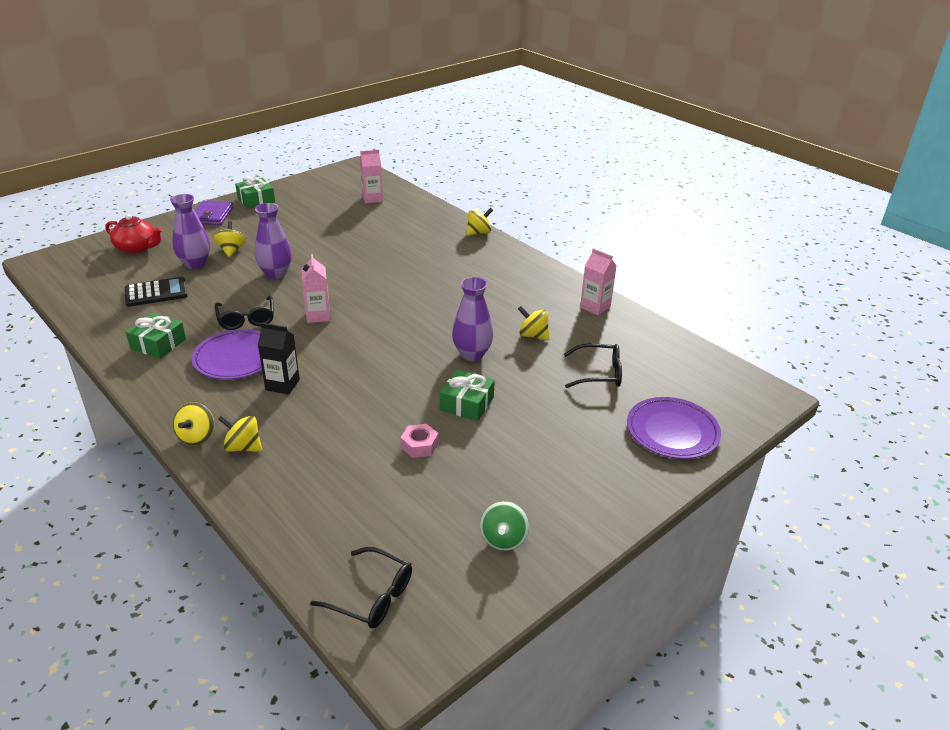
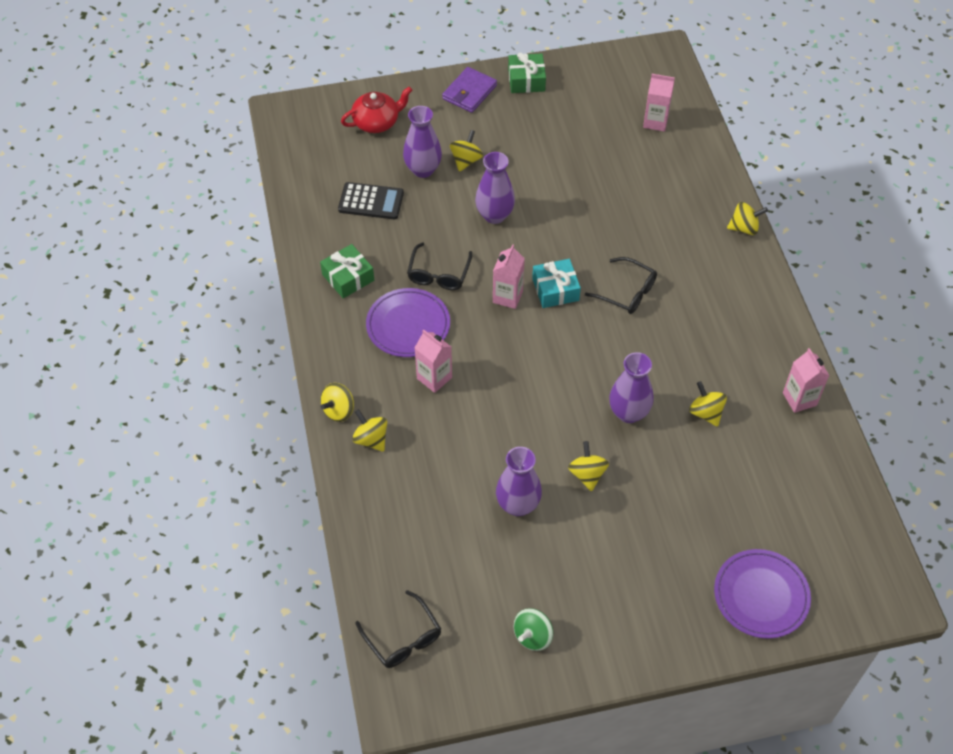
camera: 30 degrees right, 20 degrees up
red teapot [105,214,163,254] -> red teapot turned 75 degrees counterclockwise [341,87,412,133]
black carton [258,323,300,395] -> pink carton [415,329,452,393]
pink nut [400,424,438,458] -> purple vase [496,447,542,516]
green gift [440,369,495,421] -> yellow spinning top [568,441,609,492]
black glasses [564,343,622,388] -> black glasses moved to [585,257,657,314]
none -> turquoise gift [532,259,581,308]

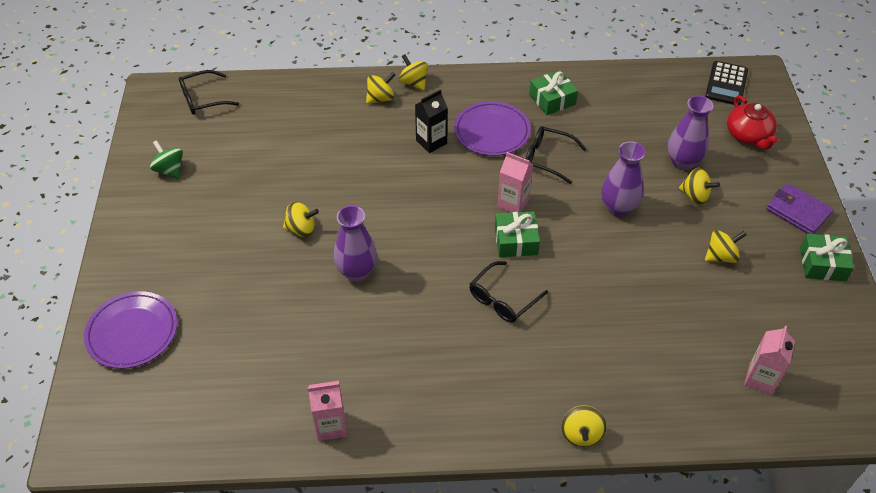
camera: 100 degrees right, 5 degrees down
black calculator [338,182,404,219] -> black calculator moved to [705,61,748,105]
pink carton [415,329,452,393] -> black carton [415,89,448,153]
purple vase [496,447,542,516] -> none
turquoise gift [532,259,581,308] -> green gift [495,211,540,257]
yellow spinning top [689,381,727,427] -> yellow spinning top moved to [705,230,747,263]

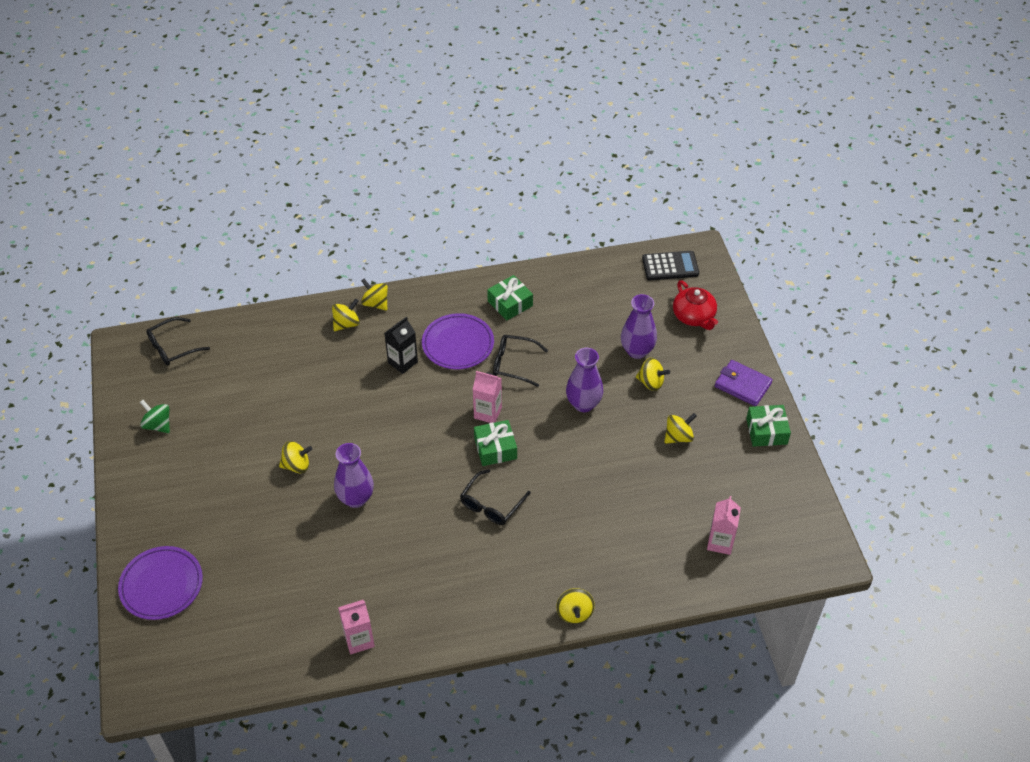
camera: 10 degrees left, 0 degrees up
black calculator [705,61,748,105] -> black calculator turned 105 degrees counterclockwise [642,251,699,280]

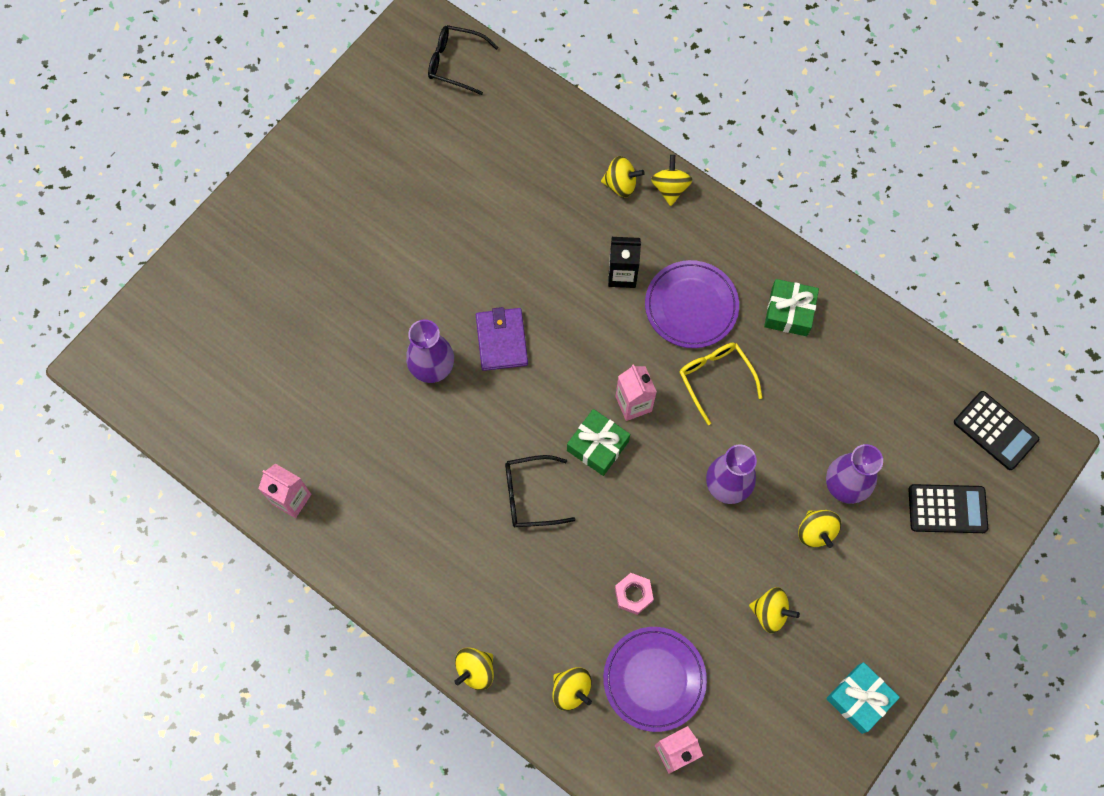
camera: 50 degrees right, 20 degrees up
purple plate [118,546,203,620] -> purple plate moved to [603,627,707,732]
green spinning top [140,400,170,433] -> none
yellow spinning top [279,441,312,473] -> yellow spinning top moved to [552,667,592,711]
black glasses [493,335,548,387] -> yellow glasses [679,343,762,425]
red teapot [673,280,718,330] -> black calculator [908,484,988,533]
purple wallet [715,360,773,406] -> purple wallet moved to [476,307,528,371]
green gift [746,405,791,447] -> turquoise gift [826,662,900,734]
none -> pink nut [615,573,654,615]

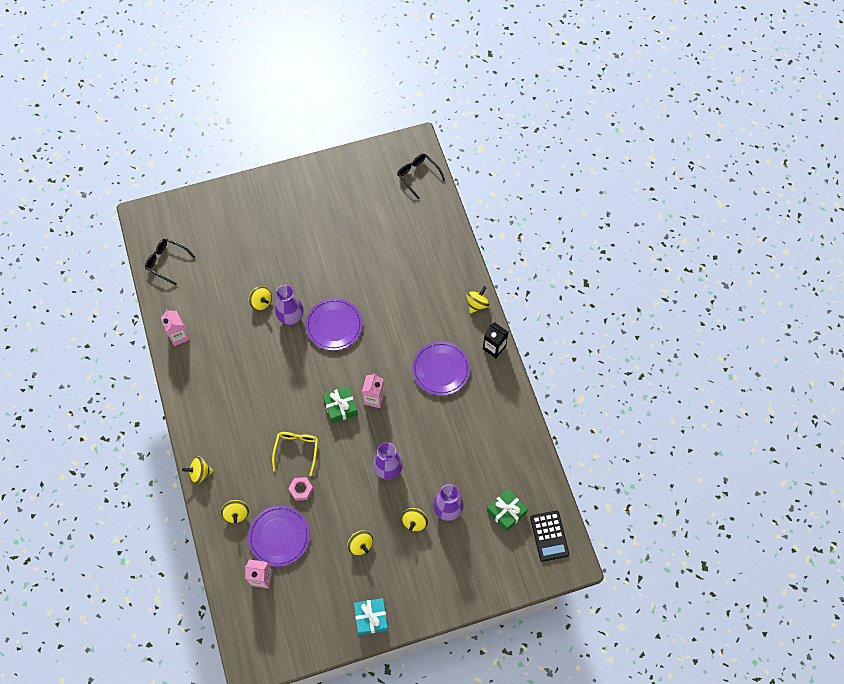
camera: 35 degrees right, 5 degrees down
purple wallet [476,307,528,371] -> purple plate [306,298,363,351]
black glasses [505,455,576,527] -> black glasses moved to [145,239,195,285]
yellow spinning top [601,156,645,197] -> yellow spinning top moved to [249,286,272,311]
black carton [608,237,641,288] -> black carton moved to [483,322,509,358]
yellow glasses [679,343,762,425] -> yellow glasses moved to [272,432,318,476]
green gift [764,279,819,336] -> green gift moved to [487,489,528,532]
black calculator [908,484,988,533] -> none

